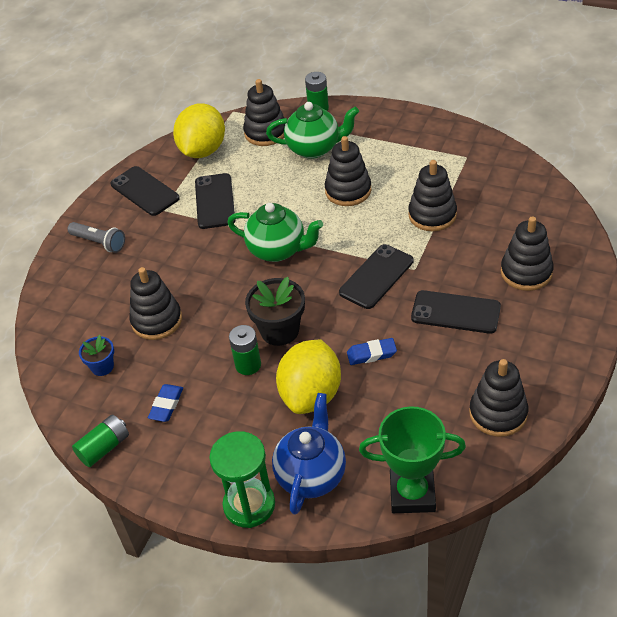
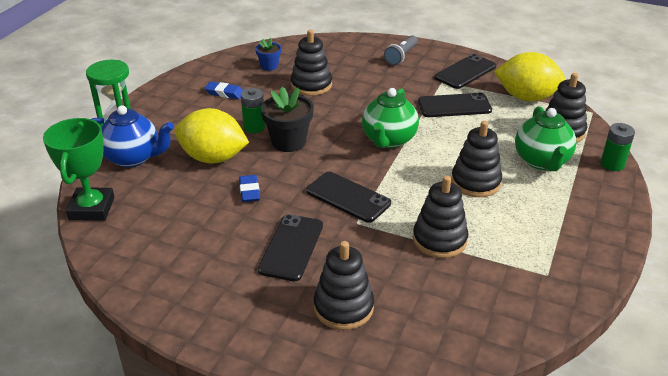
camera: 85 degrees right, 10 degrees down
green battery [72,414,129,467] -> none
black stacking toy [469,359,528,437] -> none

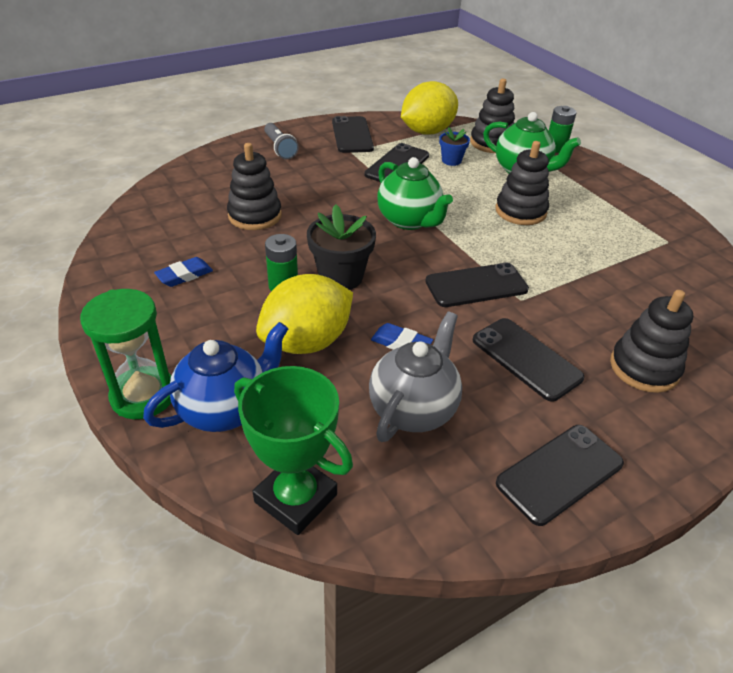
camera: 55 degrees left, 5 degrees up
blue flower pot [255,38,281,71] -> blue flower pot moved to [439,127,470,166]
black stacking toy [413,176,468,258] -> none
none -> grey teapot [369,311,462,442]
none -> black phone [496,425,624,526]

